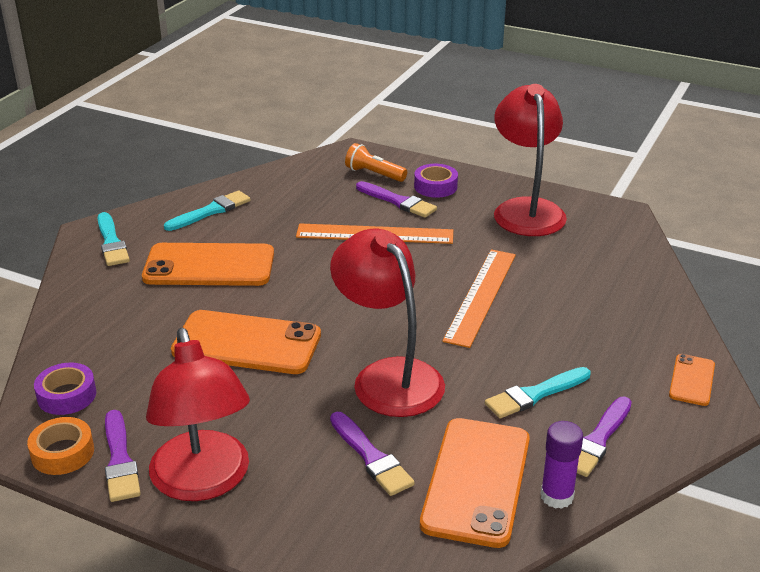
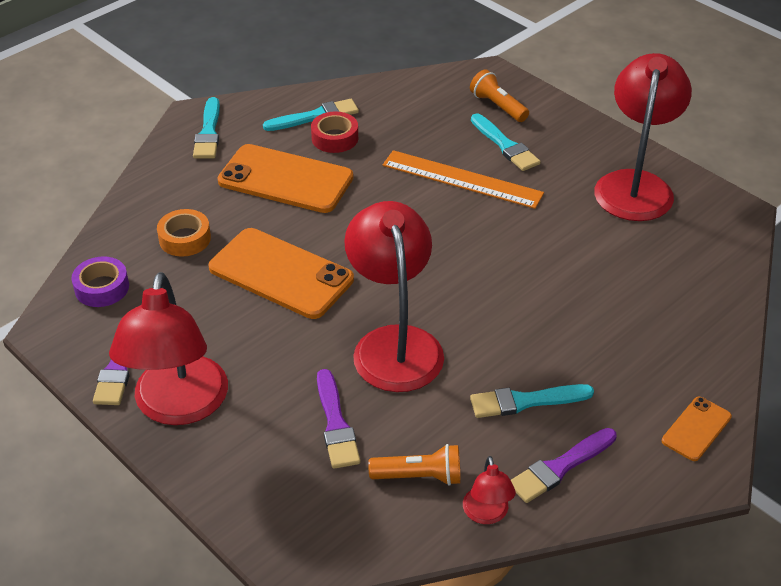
camera: 20 degrees right, 10 degrees up
orange tape [27,417,94,475] -> orange tape moved to [157,209,211,257]
purple brush [356,181,437,218] -> turquoise brush [471,113,541,171]
purple tape [414,164,458,198] -> none
orange phone [420,418,530,548] -> orange flashlight [368,444,461,486]
orange ruler [442,249,516,348] -> none
purple glue stick [541,421,583,509] -> red lamp [463,456,516,524]
none -> red tape [311,112,358,153]

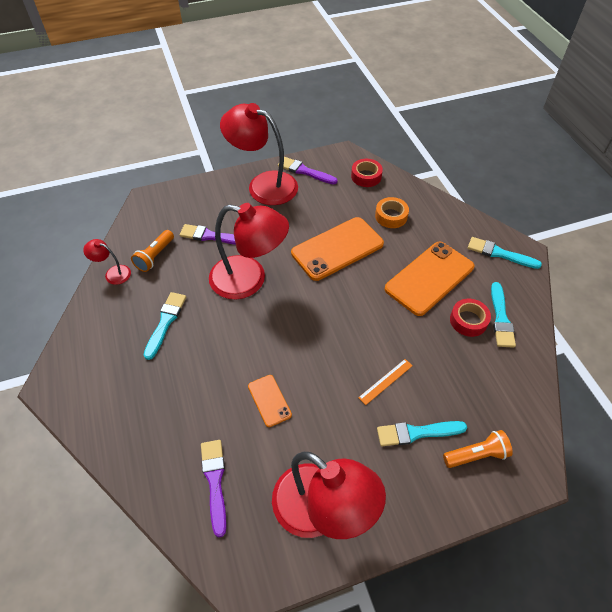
camera: 115 degrees right, 10 degrees up
purple tape [71,256,129,307] -> red tape [351,159,383,187]
orange ruler [383,150,544,209] -> orange ruler [358,359,413,405], size x0.50
purple brush [511,428,617,503] -> purple brush moved to [201,440,227,537]
orange phone [662,397,732,461] -> orange phone moved to [248,375,292,427]

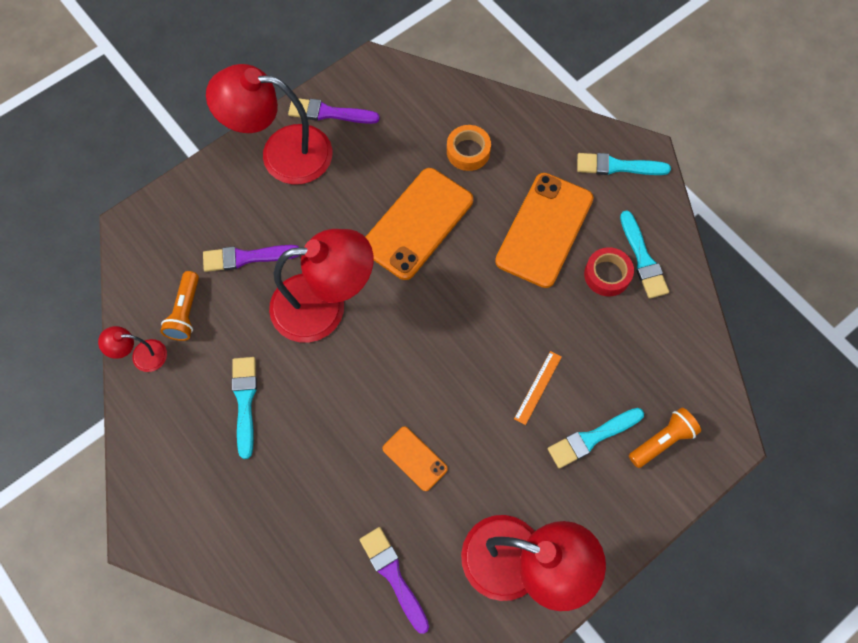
camera: 20 degrees left, 15 degrees up
red tape [351,159,383,187] -> none

